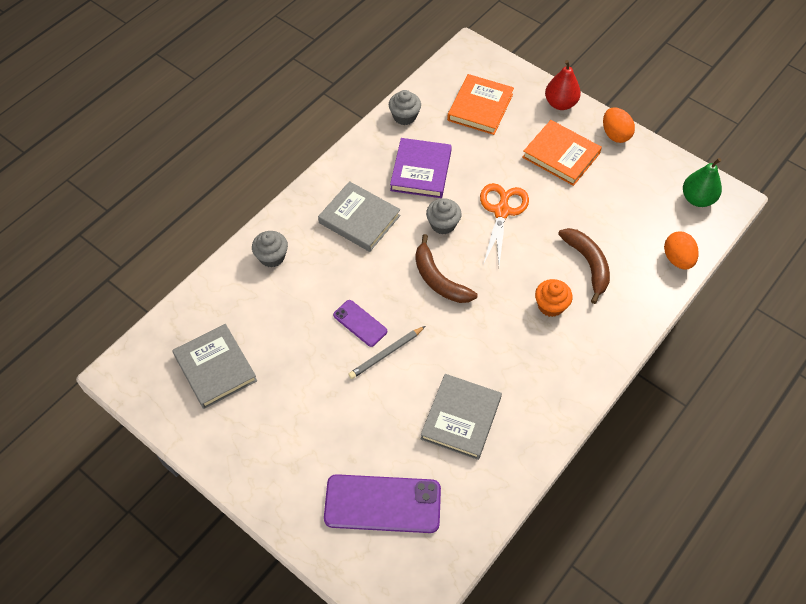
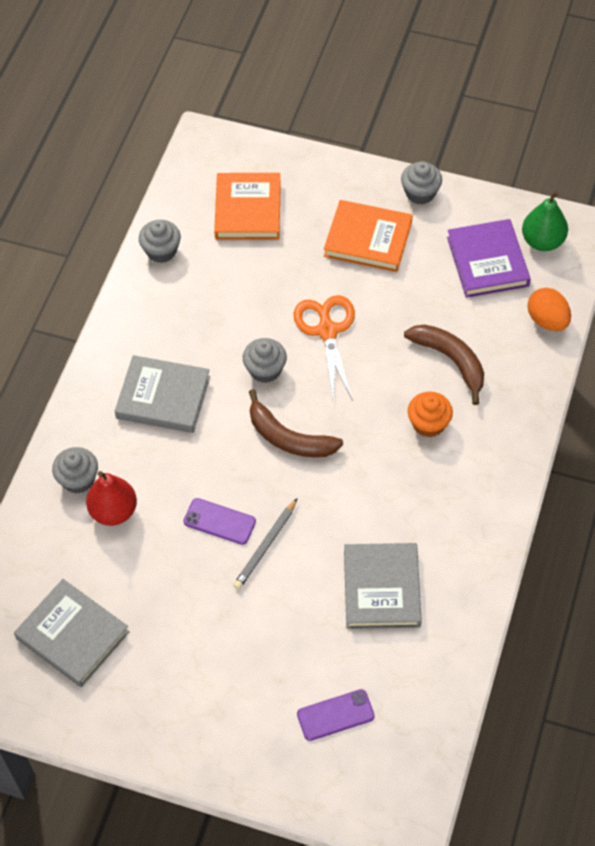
camera: 20 degrees left, 0 degrees up
purple phone [324,474,441,533] -> purple phone [297,689,375,741], size x0.54
purple book [390,138,452,198] -> purple book moved to [447,219,531,298]
red pear [545,60,581,110] -> red pear moved to [86,471,137,526]
orange egg [603,107,635,143] -> grey cupcake [401,161,442,205]

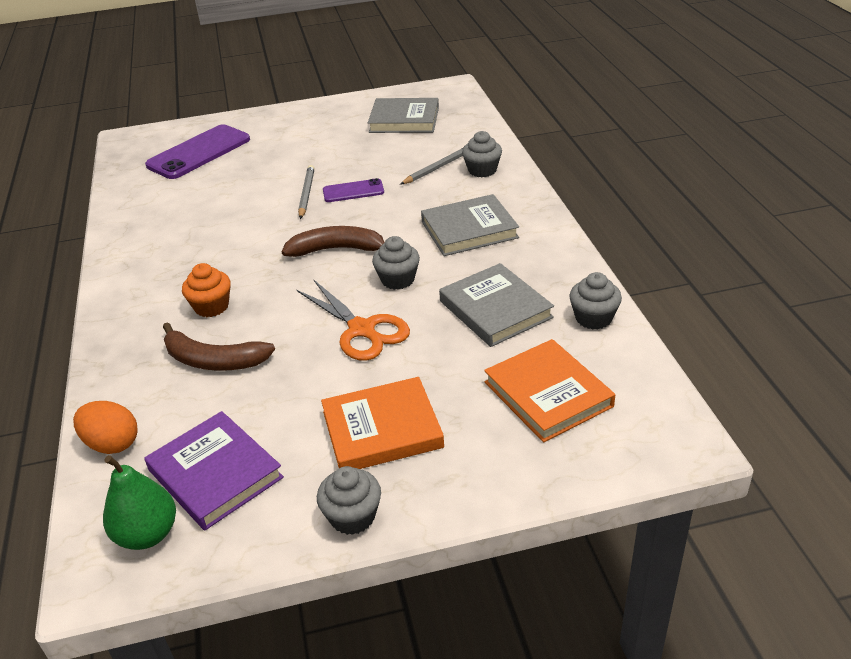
camera: 150 degrees right, 20 degrees down
red pear [86,471,137,526] -> grey pencil [400,148,463,185]
purple phone [297,689,375,741] -> purple phone [145,124,250,179], size x1.86
grey book [344,543,422,629] -> grey book moved to [439,263,554,347]

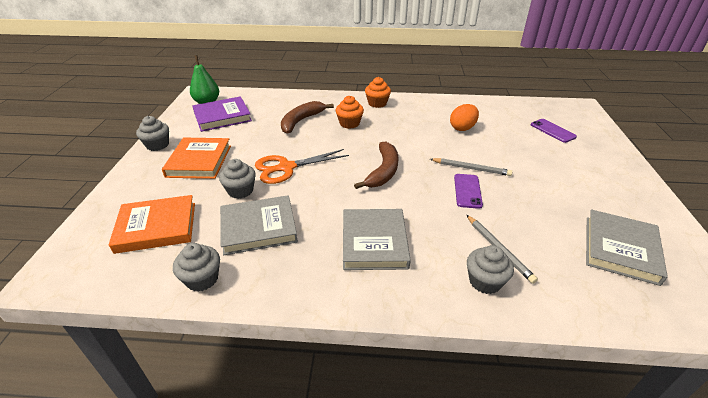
camera: 105 degrees right, 0 degrees up
orange egg [73,401,137,454] -> orange egg moved to [450,104,479,131]
purple phone [145,124,250,179] -> purple phone [531,119,577,143], size x0.54
grey cupcake [372,236,420,290] -> grey cupcake moved to [219,159,256,199]
none -> orange cupcake [365,77,391,108]

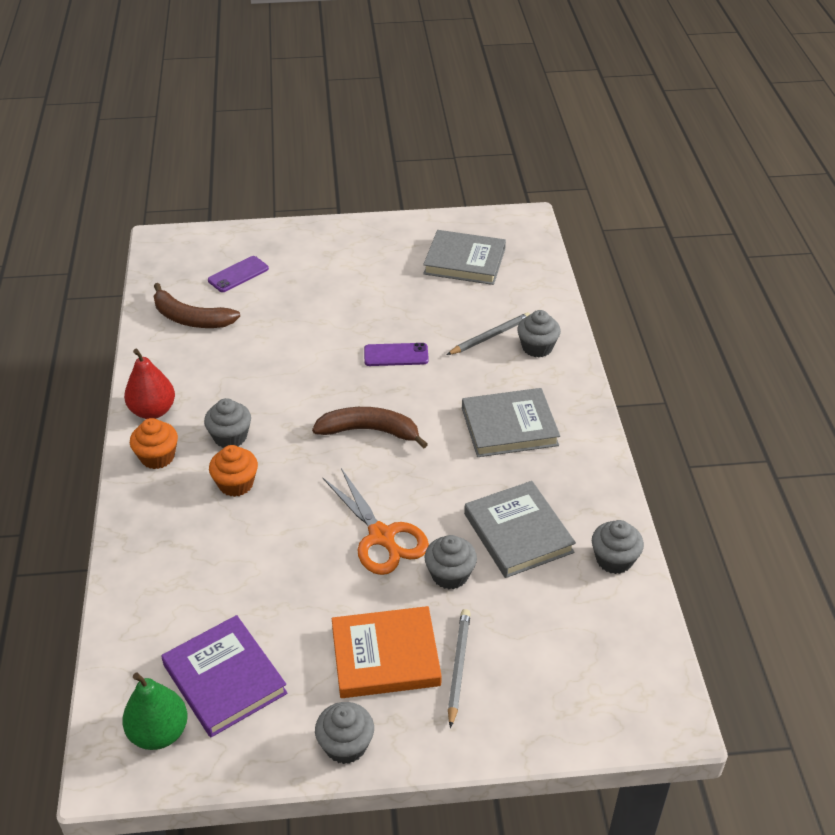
camera: 100 degrees left, 5 degrees up
orange book [109,195,195,254] -> none
brown banana [281,101,334,134] -> brown banana moved to [154,283,240,328]
grey pencil [430,158,512,176] -> grey pencil moved to [448,609,471,728]
orange egg [450,104,479,131] -> none
none -> red pear [124,349,175,419]
none -> grey cupcake [204,398,251,448]

